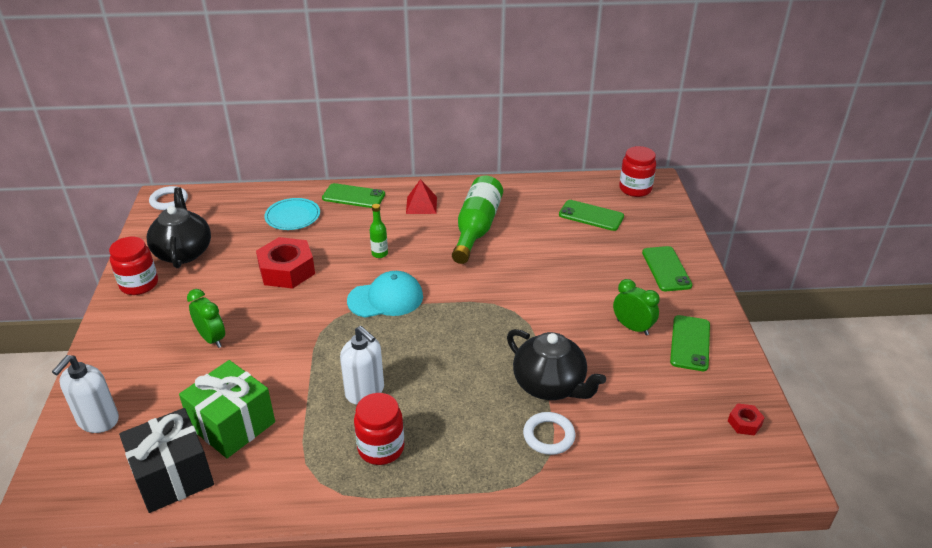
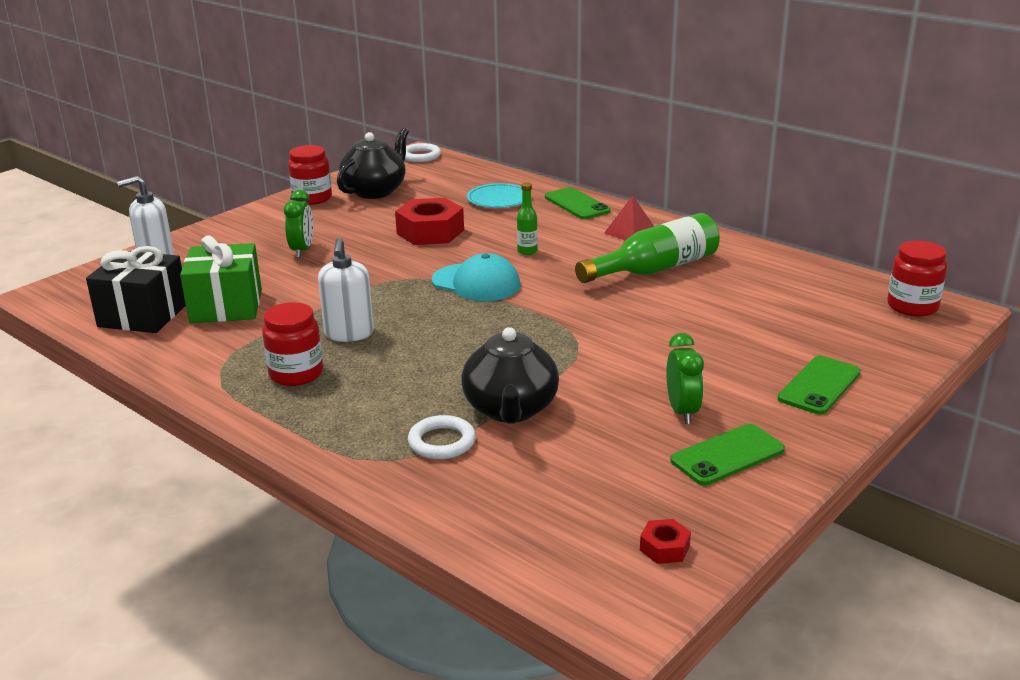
camera: 45 degrees right, 10 degrees down
green phone [559,200,624,231] -> none

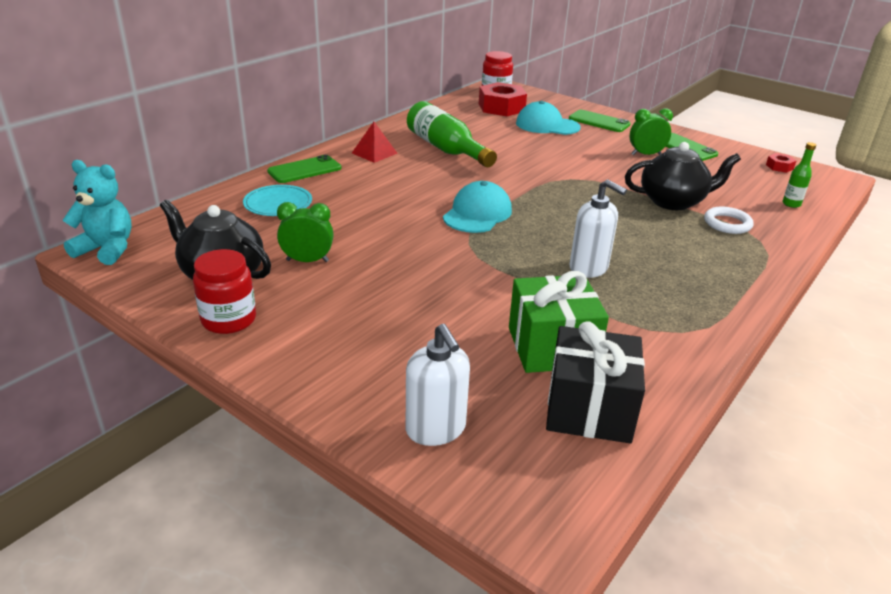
camera: 95 degrees left, 5 degrees up
red jar [262,302,323,386] -> none
green clock [284,190,313,258] -> green clock moved to [277,202,334,262]
white soap dispenser [318,238,374,342] -> white soap dispenser turned 45 degrees clockwise [569,179,627,278]
red nut [395,198,464,245] -> red nut moved to [479,82,527,116]
white ring [405,143,441,162] -> turquoise teddy bear [62,160,132,265]
green bottle [517,183,538,255] -> green bottle moved to [782,142,816,208]
none -> turquoise cap [516,101,580,135]

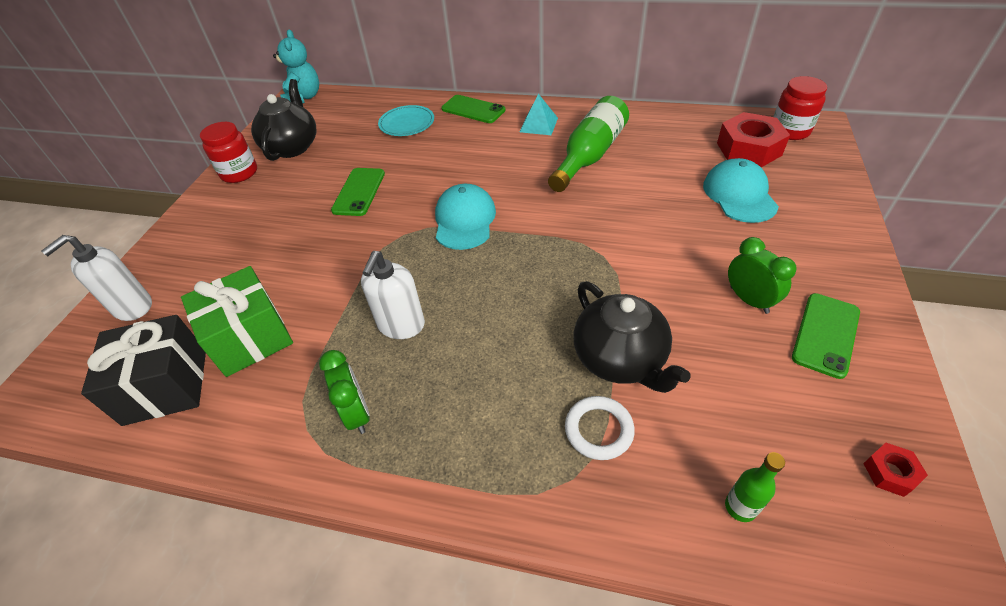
camera: 70 degrees right, 15 degrees up
green clock [277,202,334,262] -> green clock moved to [319,350,370,434]
red pyramid [352,122,398,163] -> turquoise pyramid [520,94,558,135]
turquoise cap [443,181,512,233] -> turquoise cap turned 90 degrees counterclockwise [435,184,496,250]
green phone [569,110,631,132] -> green phone moved to [331,168,385,216]

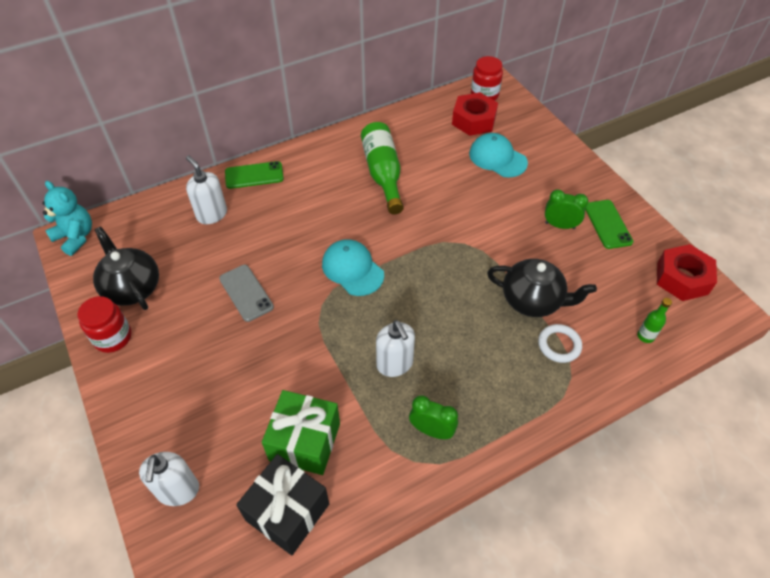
camera: 45 degrees left, 5 degrees up
green phone [331,168,385,216] -> grey phone [219,265,274,322]
turquoise plate [378,105,434,136] -> white soap dispenser [186,156,227,224]
turquoise pyramid [520,94,558,135] -> none
red nut [863,443,928,497] -> red nut [657,244,717,301], size x2.16

